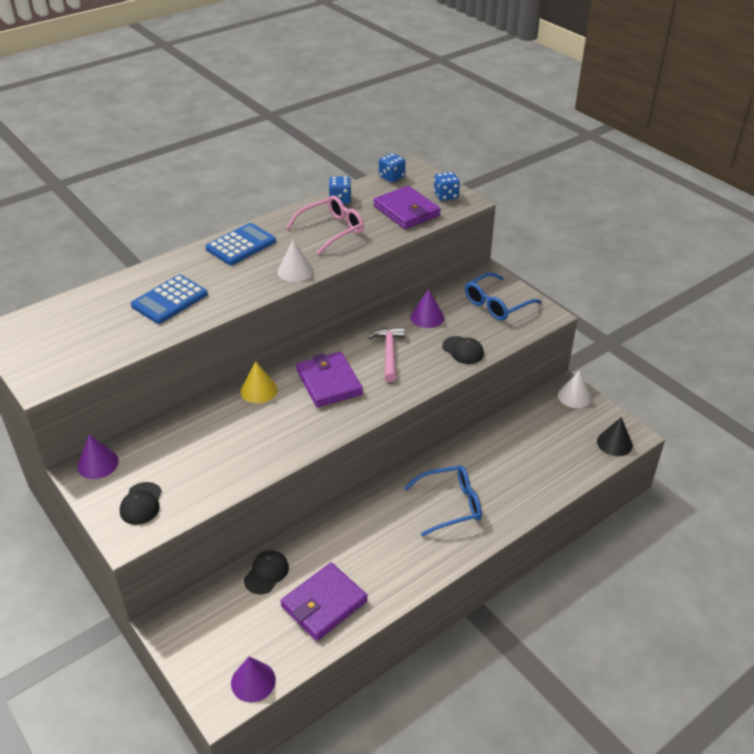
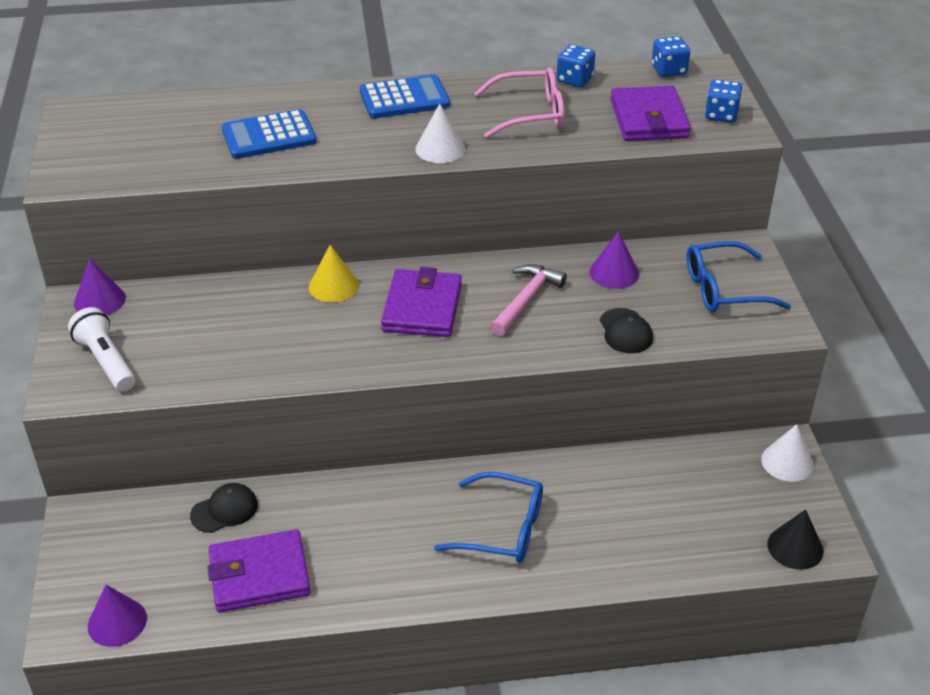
camera: 30 degrees right, 0 degrees up
black cap [120,482,162,525] -> white flashlight [68,307,135,392]

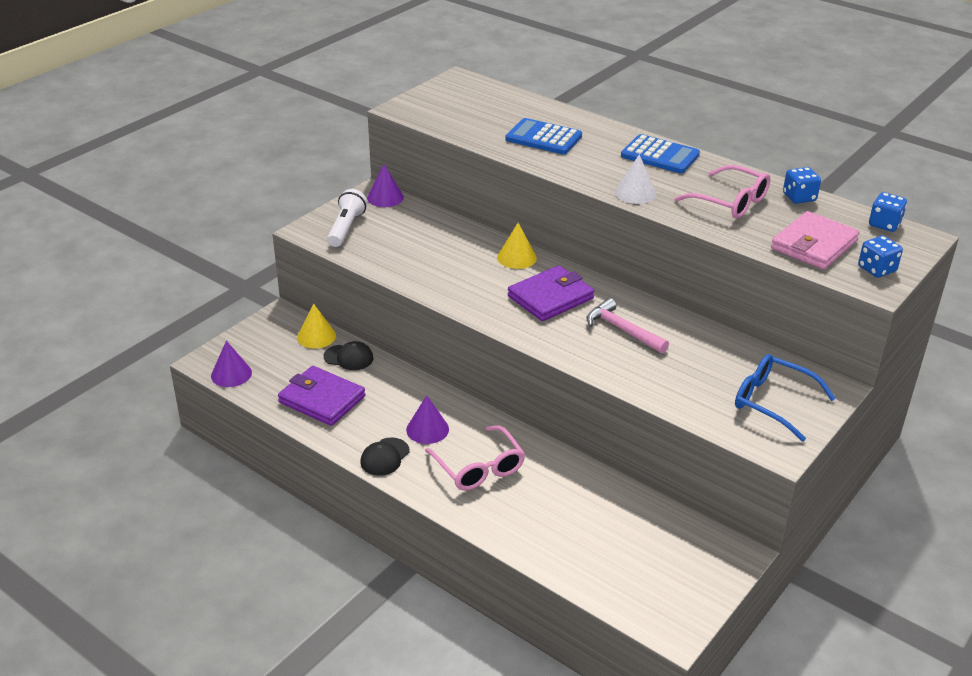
camera: 45 degrees right, 5 degrees down
blue glasses [434,472,543,563] -> pink glasses [425,425,525,490]
pink hammer [490,264,567,336] -> pink hammer turned 120 degrees counterclockwise [586,298,669,353]
purple cone [589,231,639,289] -> purple cone moved to [406,395,449,444]
black cap [600,308,653,353] -> black cap moved to [360,437,409,476]
purple wallet [611,86,691,141] -> pink wallet [771,211,860,269]
white cone [761,424,814,482] -> none
black cone [767,509,824,570] -> none
none -> yellow cone [297,304,336,349]

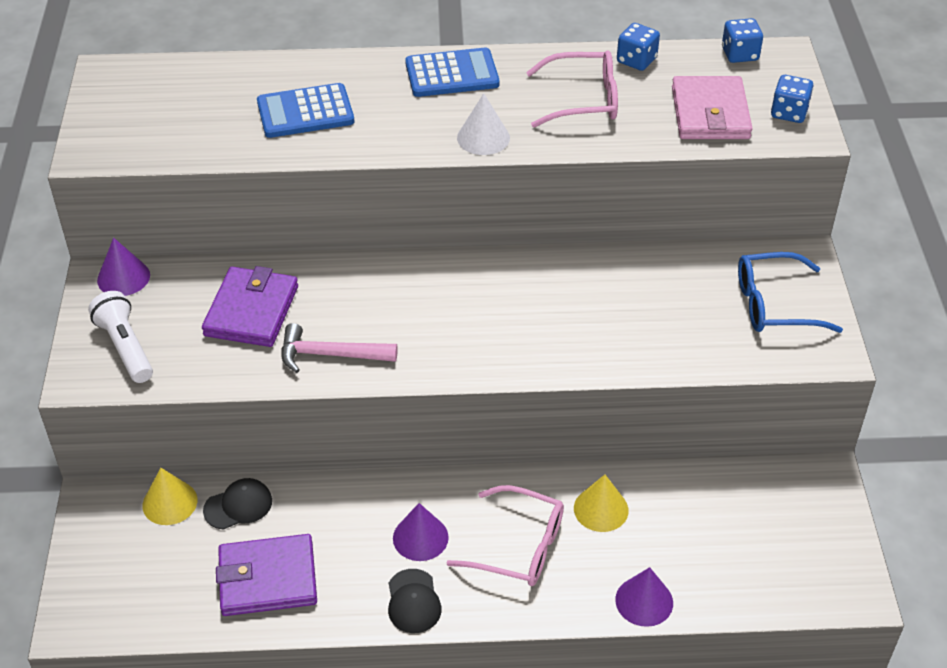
camera: 40 degrees left, 10 degrees up
purple cone [211,341,252,387] -> purple cone moved to [615,567,673,627]
yellow cone [497,223,537,269] -> yellow cone moved to [574,475,629,532]
purple wallet [508,265,594,321] -> purple wallet moved to [202,266,298,347]
pink hammer [586,298,669,353] -> pink hammer moved to [281,323,398,373]

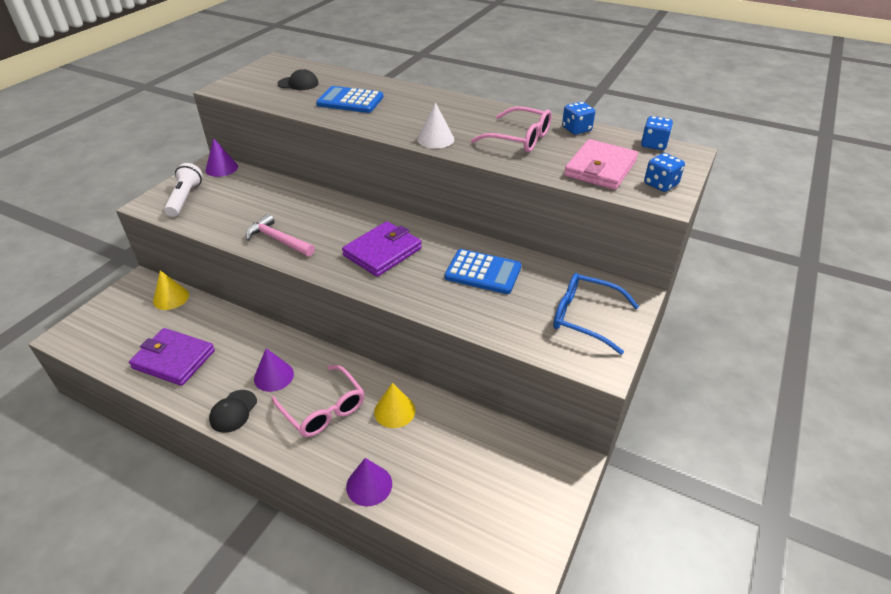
camera: 30 degrees right, 5 degrees down
purple wallet [202,266,298,347] -> purple wallet moved to [342,221,422,277]
black cap [203,478,272,529] -> black cap moved to [277,69,319,90]
blue calculator [405,48,499,97] -> blue calculator moved to [445,249,522,294]

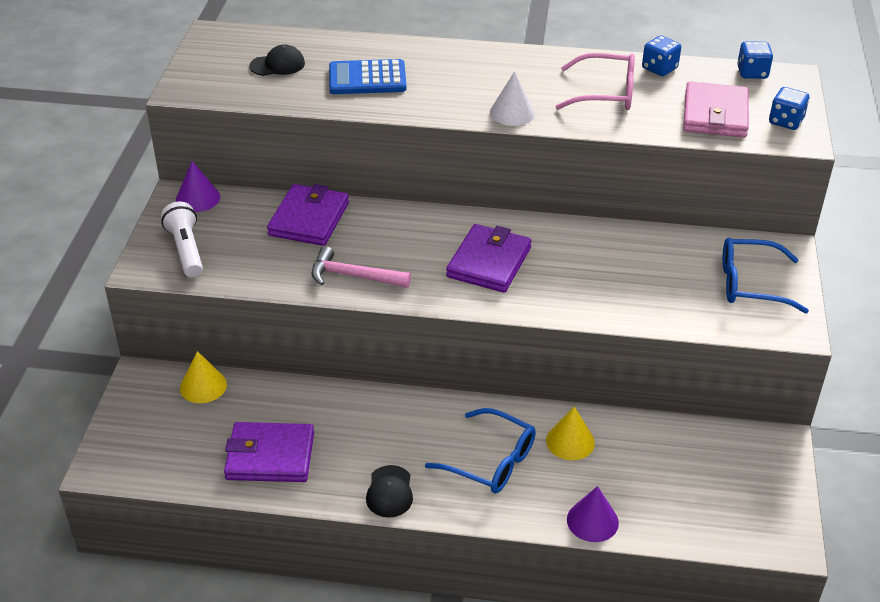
camera: 20 degrees left, 0 degrees up
purple cone [254,348,294,392] -> none
pink glasses [272,365,364,437] -> blue glasses [425,408,536,493]
blue calculator [445,249,522,294] -> none
none -> purple wallet [267,184,349,246]

